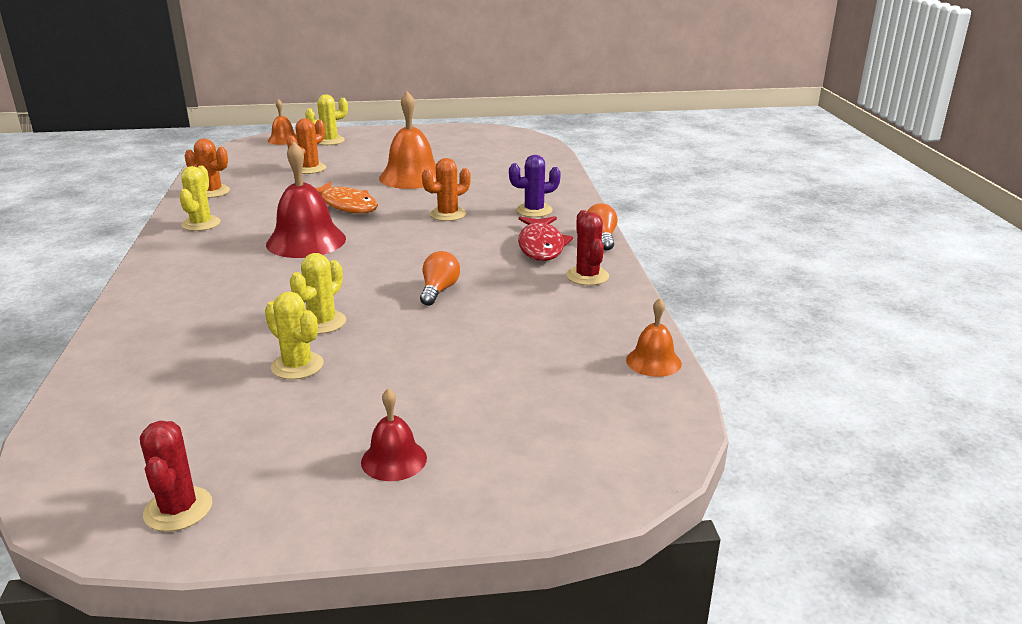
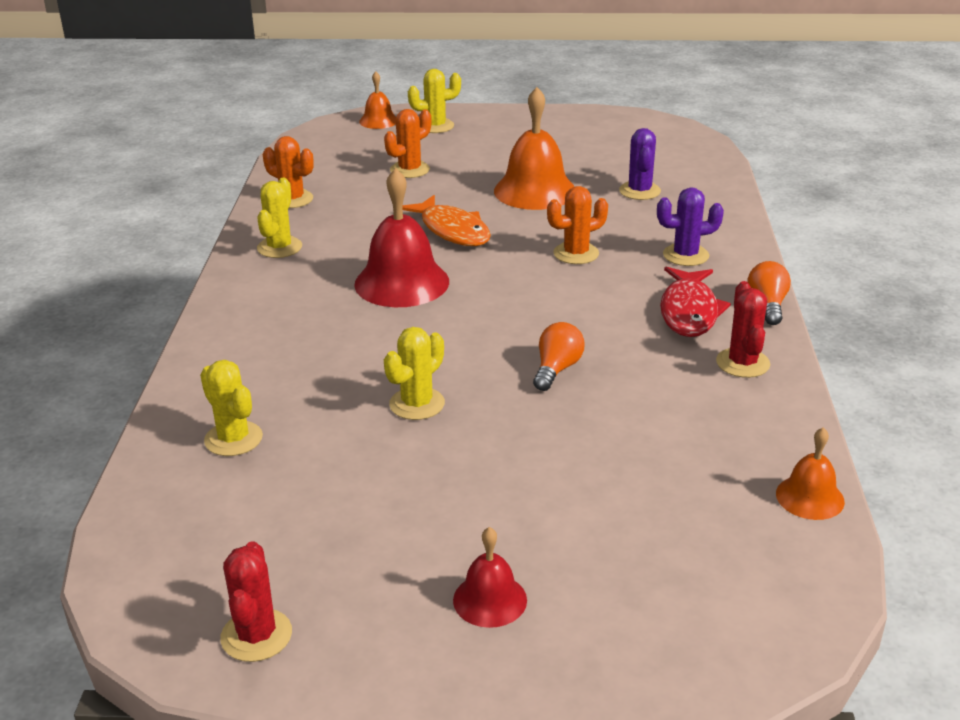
camera: 10 degrees right, 5 degrees up
yellow cactus [265,291,324,380] -> yellow cactus moved to [200,360,263,456]
none -> purple cactus [619,128,661,200]

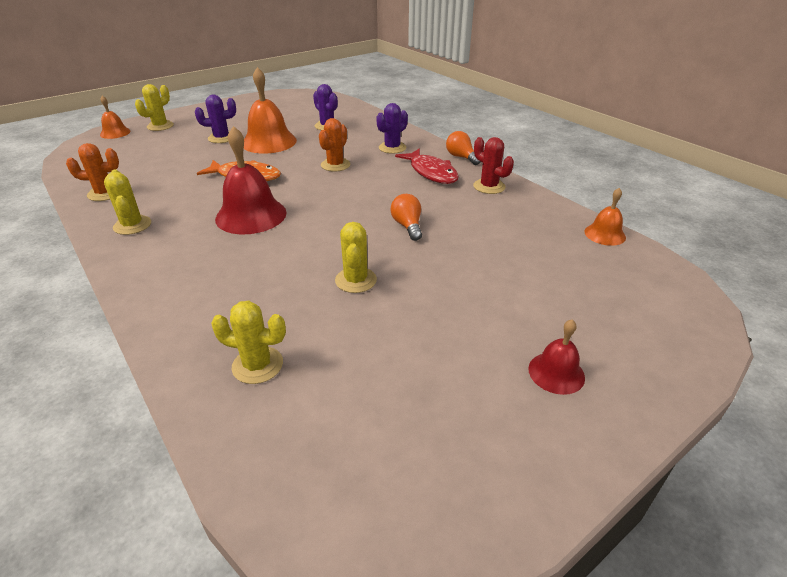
camera: 40 degrees left, 5 degrees up
red cactus [220,541,292,662] -> none
orange cactus [384,109,431,178] -> none
none -> purple cactus [195,95,236,143]

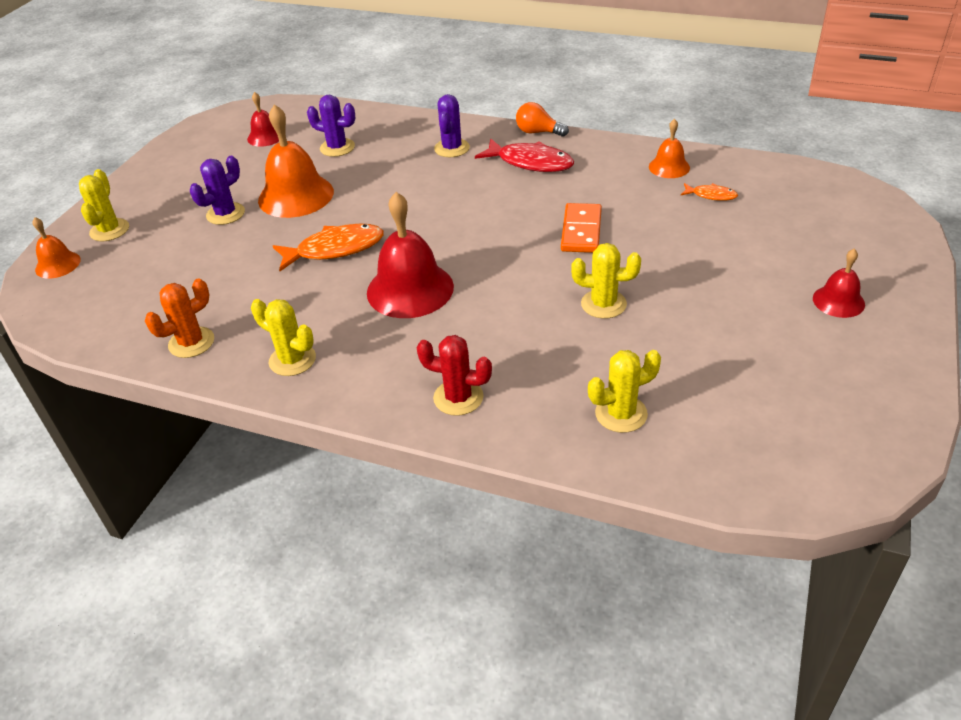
camera: 30 degrees left, 5 degrees up
orange cactus [319,118,350,171] -> none
yellow cactus [335,222,377,293] -> yellow cactus turned 45 degrees counterclockwise [571,243,641,319]
orange light bulb [391,194,422,241] -> orange domino [561,203,602,253]
red cactus [473,137,514,194] -> red cactus moved to [417,335,492,416]
orange bell [584,188,626,246] -> orange bell moved to [649,119,690,178]
none -> red bell [247,92,279,147]
none -> orange fish [681,183,738,201]

